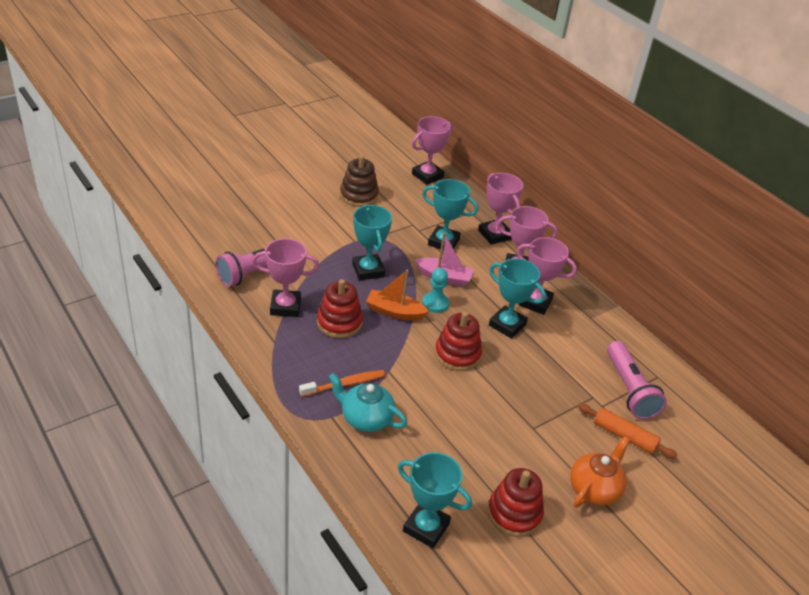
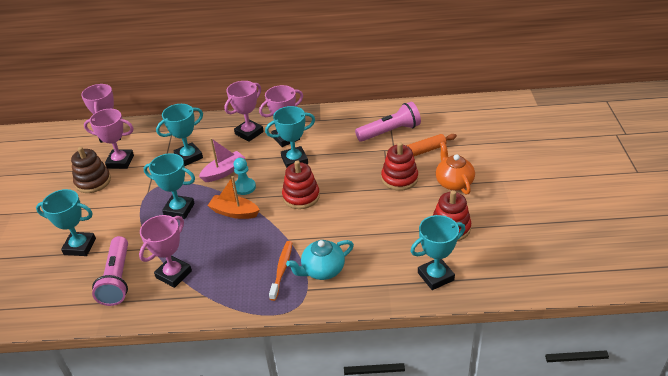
camera: 50 degrees left, 0 degrees up
red stacking toy [317,279,363,338] -> red stacking toy moved to [381,142,418,191]
orange boat [366,269,429,321] -> orange boat turned 60 degrees clockwise [207,176,260,219]
pink trophy [478,173,523,245] -> pink trophy moved to [84,109,134,169]
pink flashlight [607,341,667,420] -> pink flashlight turned 45 degrees counterclockwise [355,102,421,142]
none -> turquoise trophy [36,189,96,256]

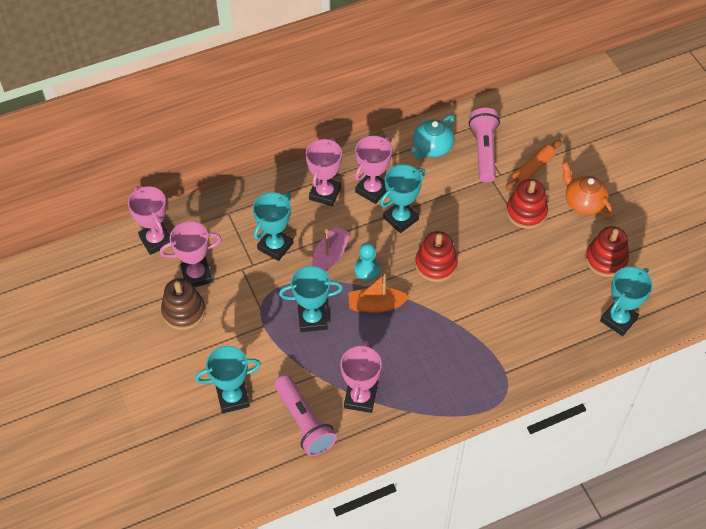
camera: 25 degrees left, 15 degrees up
orange toothbrush [269,241,293,301] -> none
turquoise teapot [286,240,354,280] -> turquoise teapot moved to [411,114,454,159]
pink flashlight [355,102,421,142] -> pink flashlight turned 45 degrees counterclockwise [469,108,500,182]

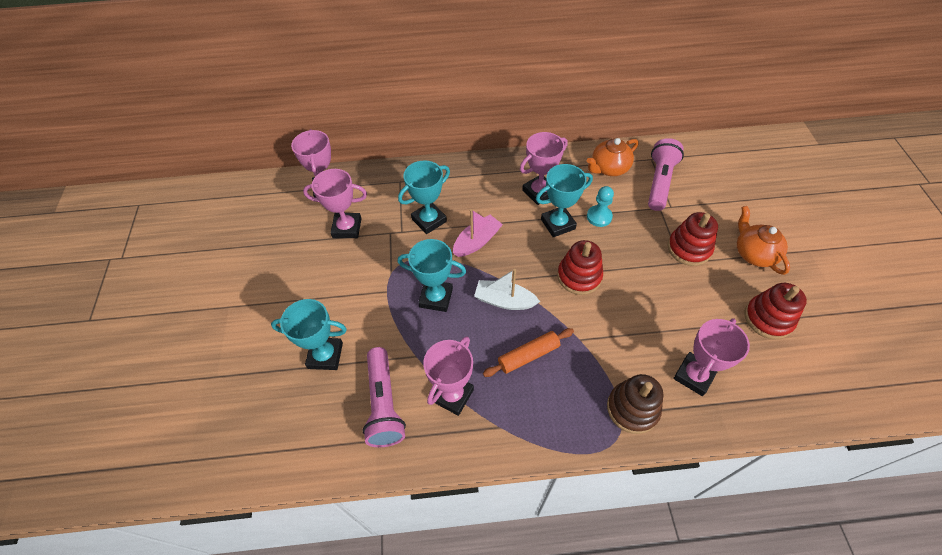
camera: 20 degrees right, 0 degrees up
brown stacking toy [161,278,205,330] -> brown stacking toy moved to [607,374,663,434]
pink trophy [305,138,342,206] -> pink trophy moved to [673,318,750,396]
orange boat [348,274,409,312] -> white boat [474,269,540,310]
turquoise pawn [354,243,380,281] -> turquoise pawn moved to [587,186,614,227]
turquoise teapot [411,114,454,159] -> orange teapot [587,138,639,176]
orange rolling pin [505,140,562,190] -> orange rolling pin moved to [483,328,574,377]
turquoise trophy [600,267,653,336] -> none

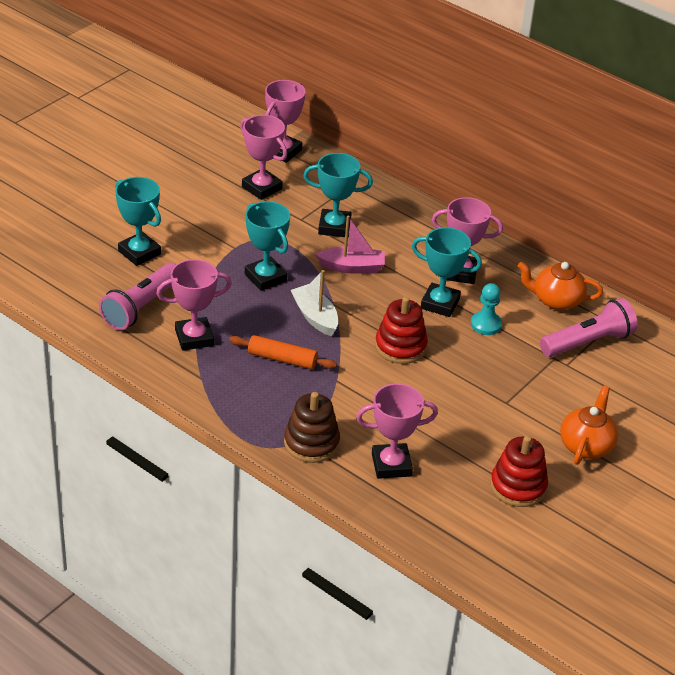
camera: 40 degrees right, 15 degrees down
red stacking toy [668,212,718,266] -> none

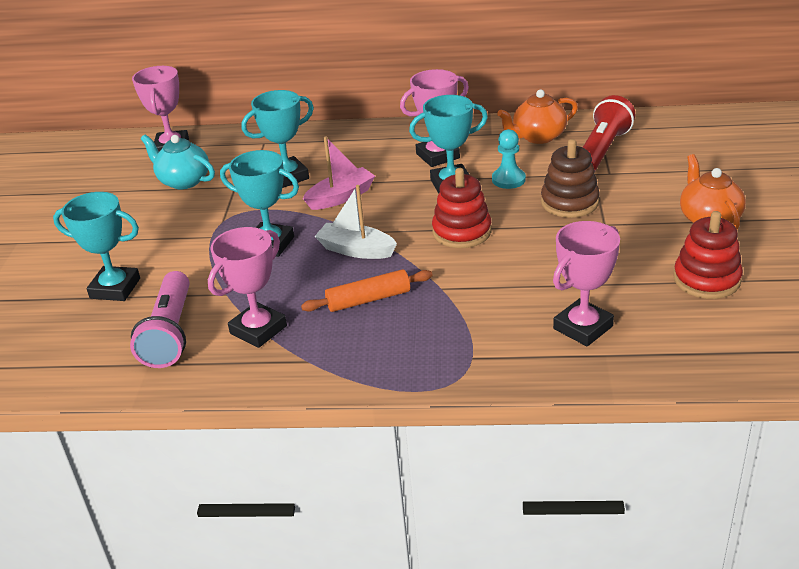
camera: 30 degrees left, 5 degrees down
pink trophy [240,115,287,200] -> turquoise teapot [141,134,215,190]
brown stacking toy [284,392,340,463] -> brown stacking toy moved to [541,139,600,218]
pink flashlight [540,298,638,357] -> red flashlight [583,95,635,171]

